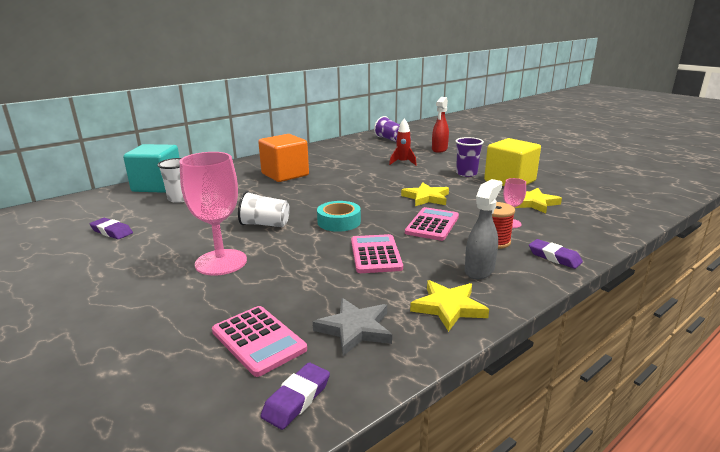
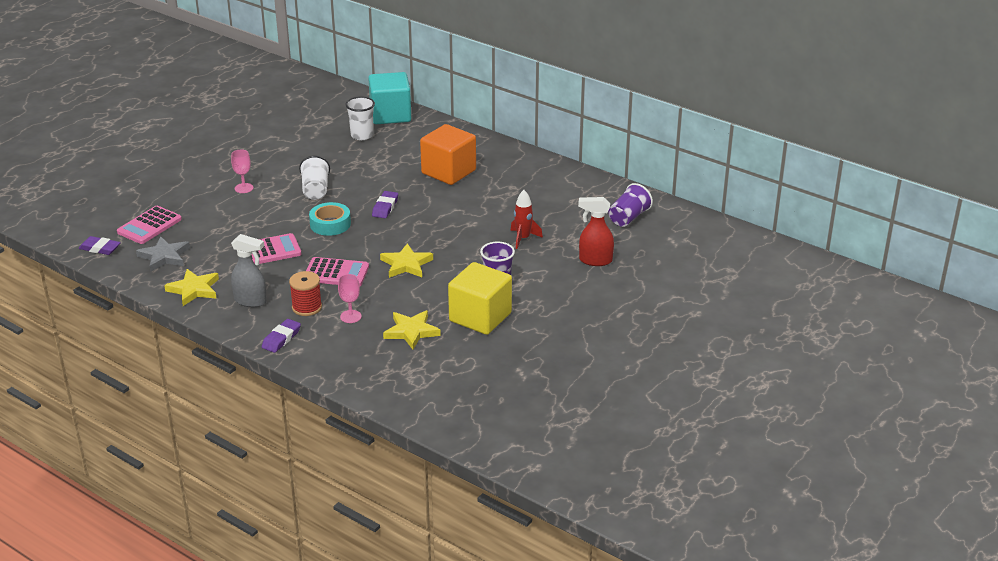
camera: 75 degrees right, 10 degrees up
purple eraser [90,218,133,239] -> purple eraser moved to [372,191,398,218]
pink goblet [180,152,247,276] -> pink goblet [231,149,254,193], size x0.48

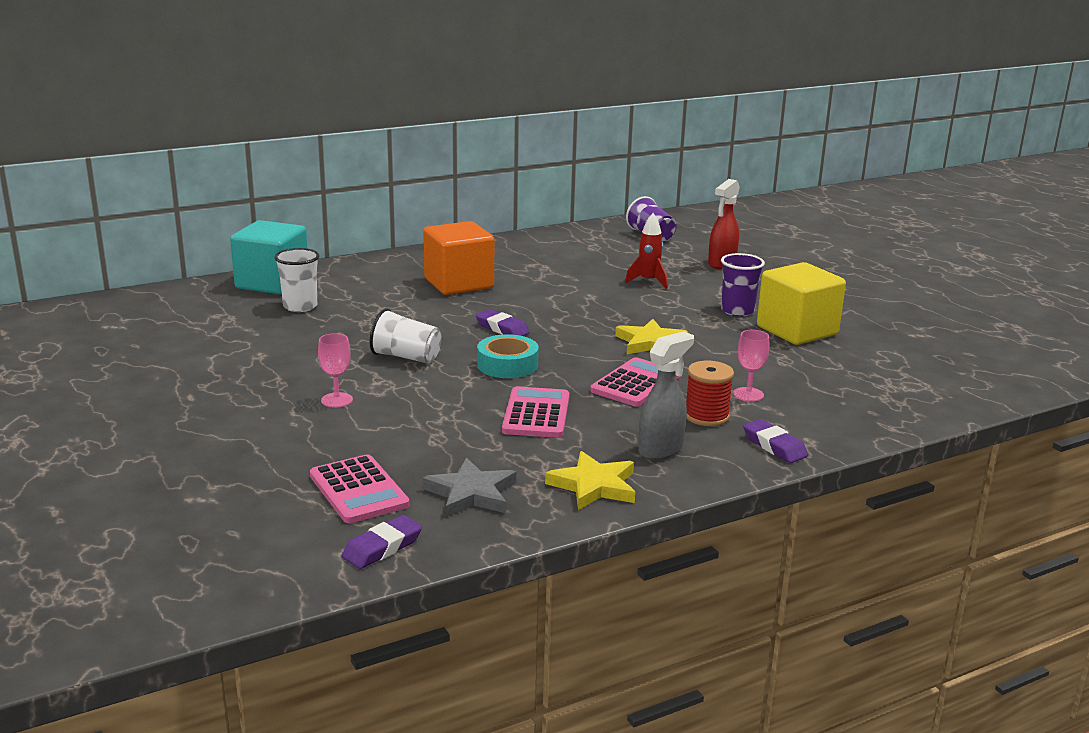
camera: 65 degrees left, 10 degrees down
yellow star [383,310,441,349] -> none

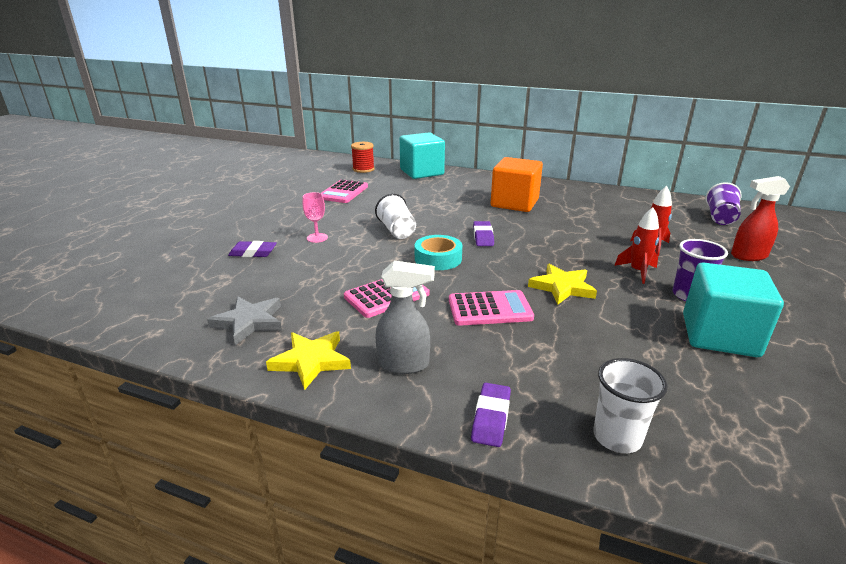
camera: 50 degrees right, 5 degrees up
white cup [274,248,319,312] -> white cup moved to [593,358,668,453]
pink calculator [310,454,410,523] -> pink calculator moved to [321,180,368,203]
purple eraser [342,515,422,569] -> purple eraser moved to [228,241,277,257]
red spool [686,361,734,426] -> red spool moved to [351,142,375,173]
pink goblet [733,330,769,402] -> none
yellow cube [757,262,846,345] -> turquoise cube [683,262,784,357]
none -> red rocket [614,207,659,284]

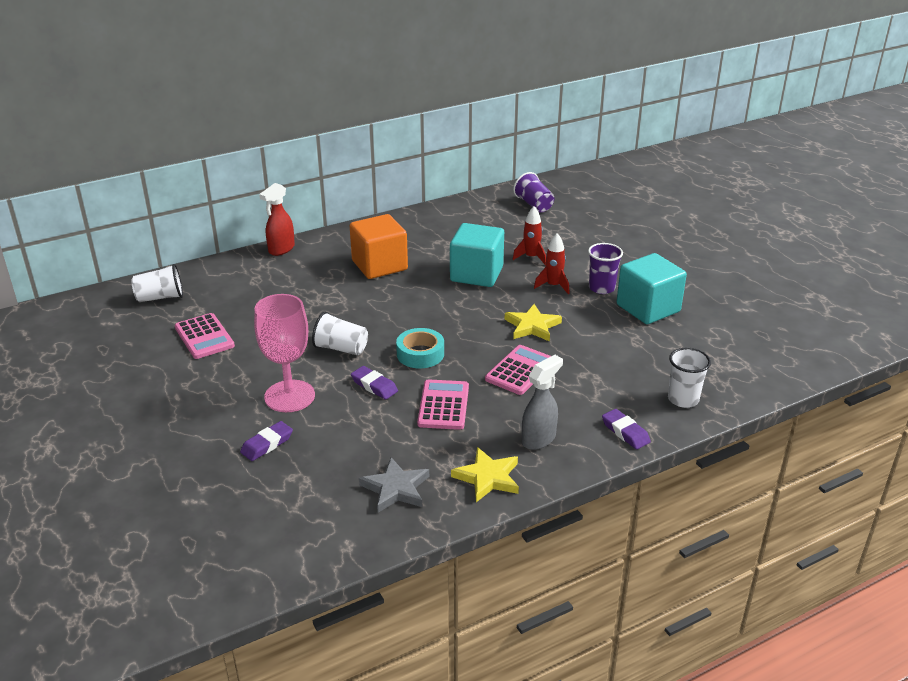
camera: 50 degrees left, 5 degrees up
pink goblet [303,192,328,243] -> pink goblet [254,294,315,412], size x2.08
red spool [351,142,375,173] -> white cup [131,264,183,302]
turquoise cube [399,132,445,179] -> turquoise cube moved to [450,223,504,287]
purple eraser [473,221,494,246] -> purple eraser moved to [351,366,398,400]
red spray bottle [731,176,790,261] -> red spray bottle moved to [259,183,295,256]

